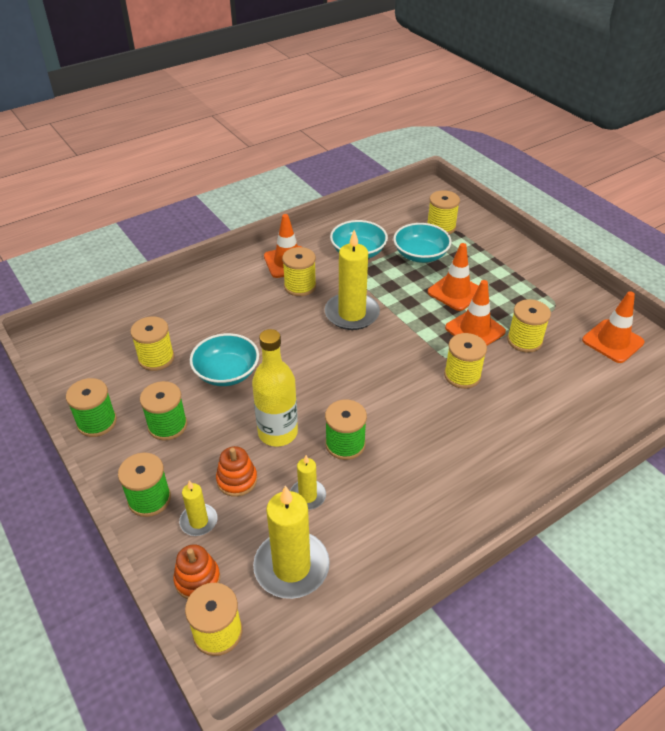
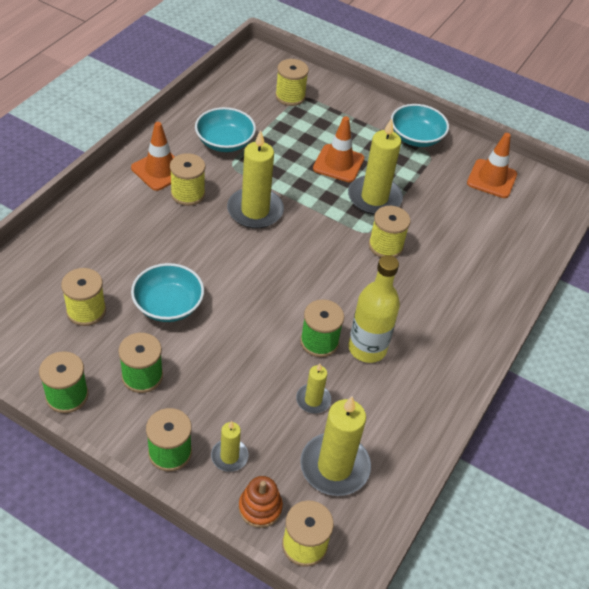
camera: 30 degrees left, 5 degrees up
orange stacking toy [216,446,257,497] -> none
yellow bottle [252,329,298,446] -> yellow bottle moved to [349,255,400,363]
turquoise bowl [393,223,452,263] -> turquoise bowl moved to [391,104,449,147]
orange traffic cone [445,280,506,345] -> yellow candle [348,118,403,215]
yellow spool [507,299,551,353] -> none

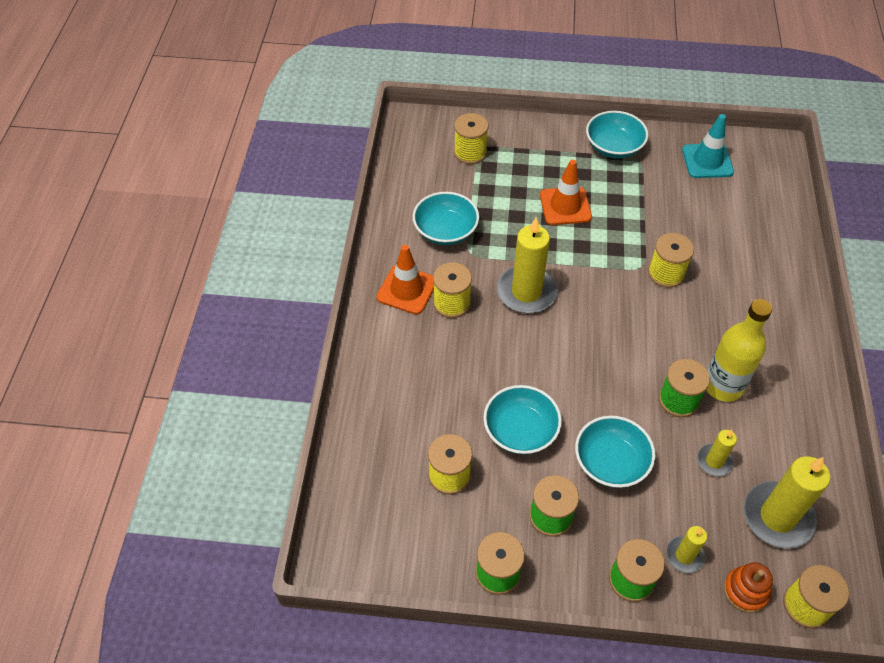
camera: 20 degrees left, 5 degrees up
yellow candle [348,118,403,215] -> none
orange traffic cone [467,133,517,198] -> turquoise traffic cone [682,114,734,178]
none -> turquoise bowl [575,416,656,488]

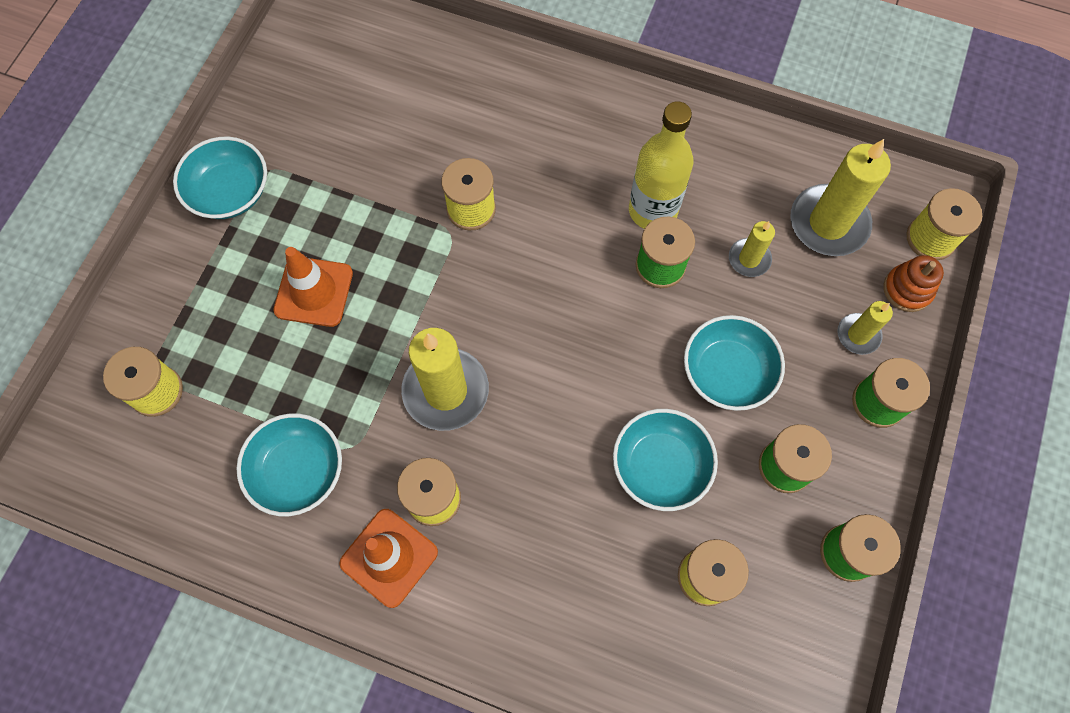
camera: 75 degrees left, 15 degrees up
turquoise traffic cone [682,114,734,178] -> none

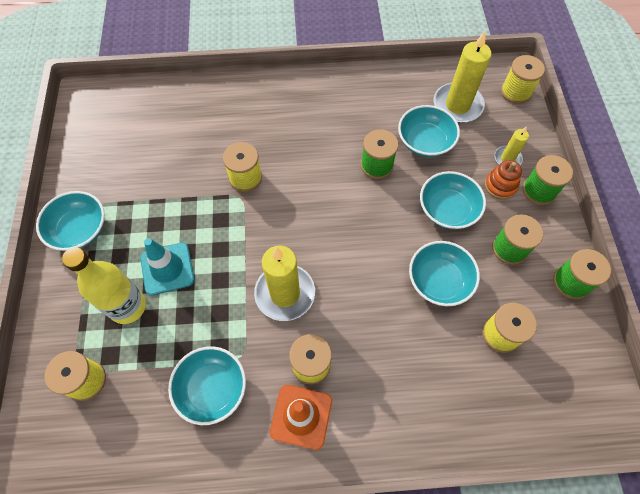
camera: 25 degrees left, 5 degrees down
orange traffic cone [274,247,353,327] -> turquoise traffic cone [140,238,195,296]
yellow bottle [629,101,693,229] -> yellow bottle moved to [62,247,146,324]
yellow candle [729,221,775,277] -> turquoise bowl [398,105,460,157]
orange stacking toy [883,255,944,312] -> orange stacking toy moved to [485,160,522,200]

